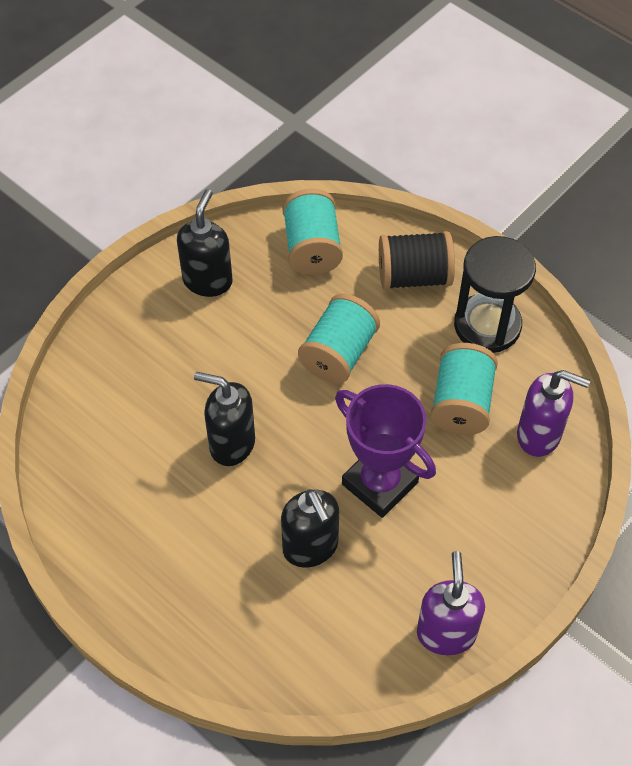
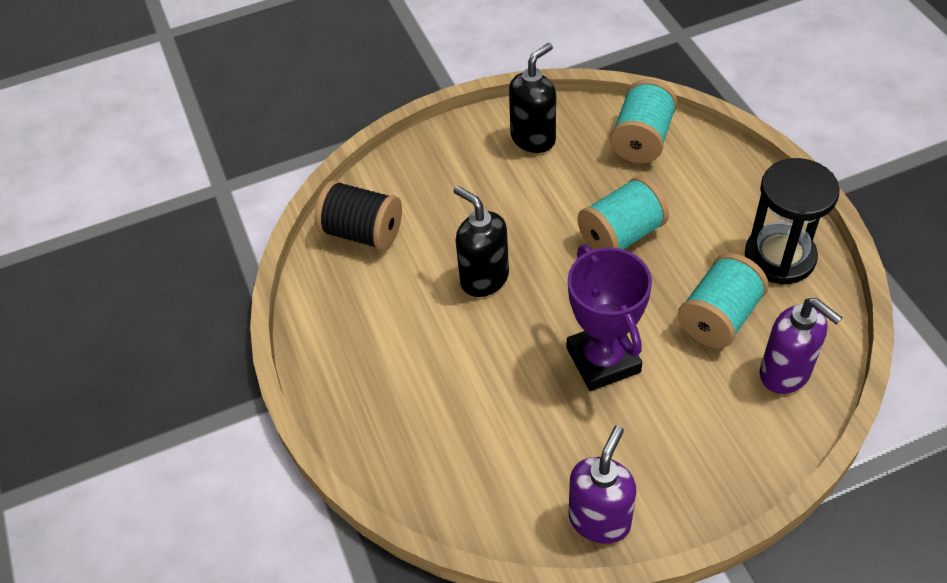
camera: 30 degrees right, 5 degrees down
black soap dispenser [281,489,339,568] -> none
black spool [379,231,455,290] -> black spool moved to [315,180,402,251]

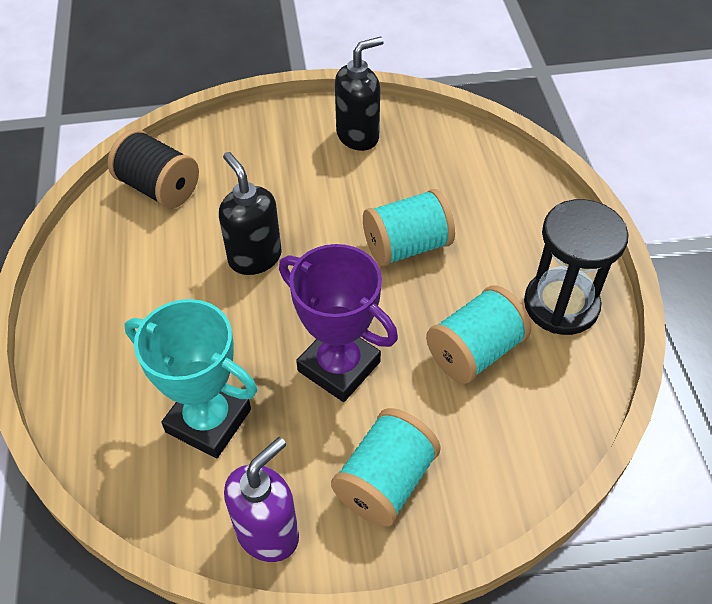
camera: 10 degrees right, 0 degrees up
purple trophy [566,245,652,391] -> purple trophy turned 45 degrees counterclockwise [279,244,398,402]
turquoise spool [610,79,677,163] -> turquoise spool moved to [331,408,441,527]
purple soap dispenser [760,298,842,394] -> none
none -> turquoise trophy [124,299,257,458]

